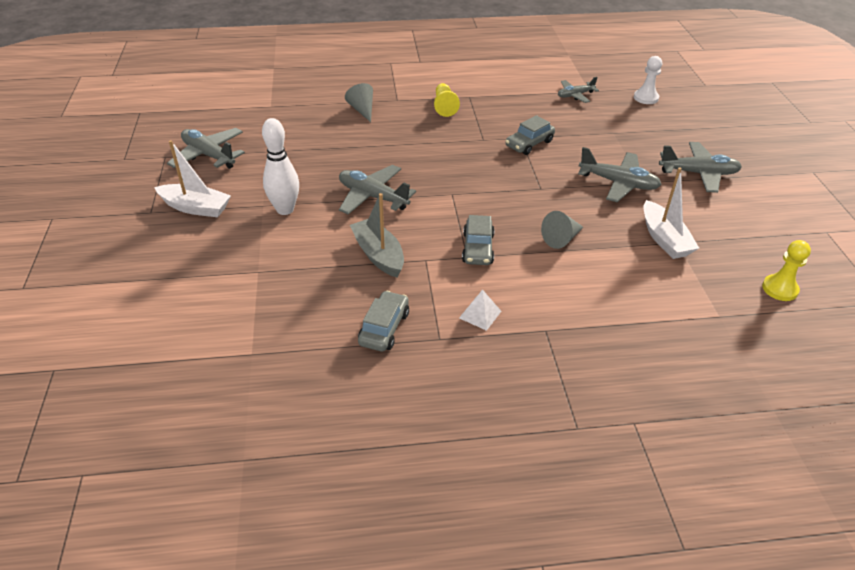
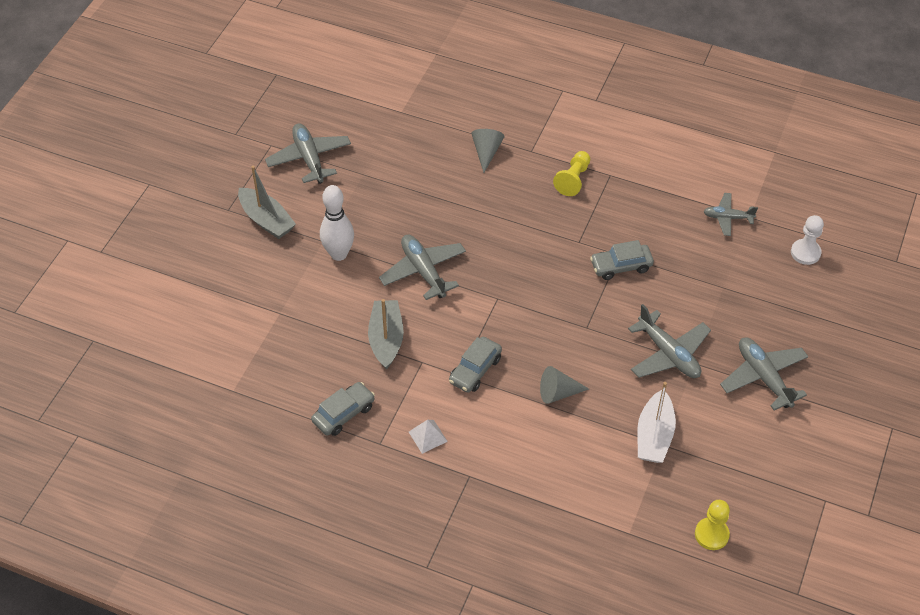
camera: 30 degrees right, 10 degrees up
white boat [154,140,231,217] -> grey boat [238,166,296,239]
grey plane [659,142,742,193] -> grey plane turned 150 degrees counterclockwise [720,337,809,410]

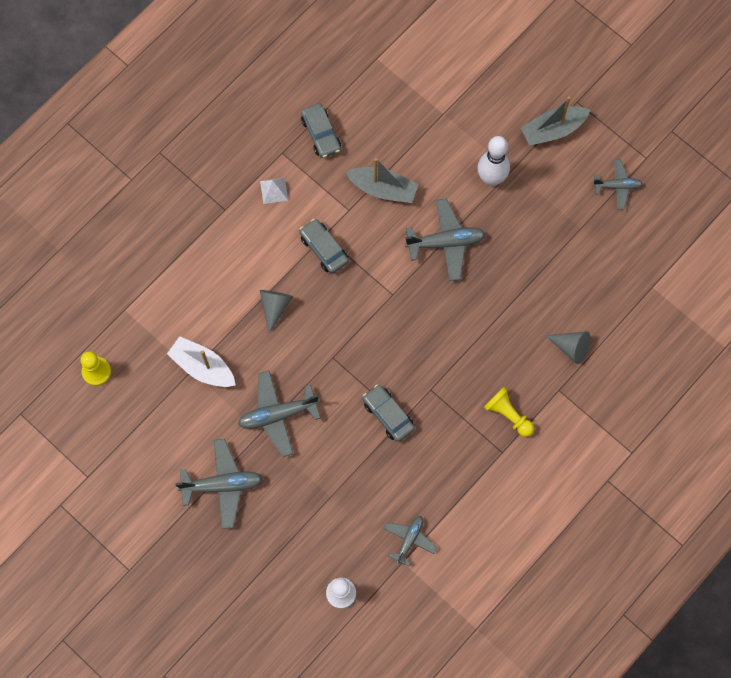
camera: 110 degrees right, 20 degrees up
grey plane [265,123,351,184] -> grey plane [592,159,643,209], size x0.62
grey car [590,240,654,280] -> grey car turned 45 degrees counterclockwise [363,384,415,442]

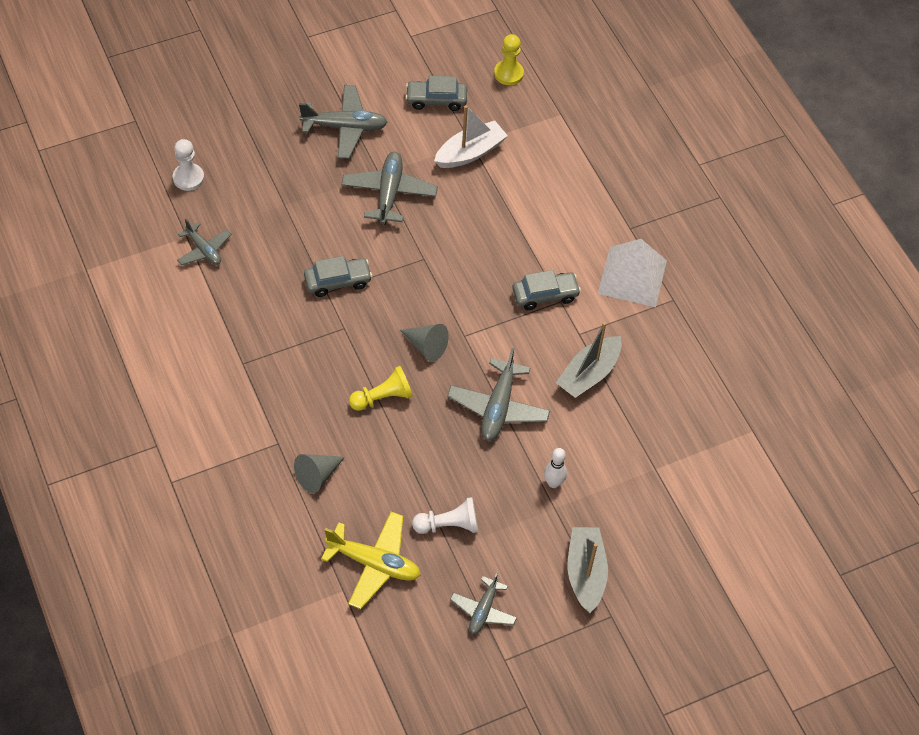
camera: 110 degrees right, 15 degrees down
grey plane [175,439,263,529] -> grey plane turned 105 degrees counterclockwise [299,85,388,159]
white pyramid [260,178,288,204] -> white pyramid [598,239,667,307], size x2.07
grey cone [260,290,293,334] -> grey cone moved to [400,324,449,362]
grey car [301,103,341,158] -> grey car moved to [405,76,467,111]
white bowling pin [478,136,510,186] -> white bowling pin [544,448,567,488], size x0.58
yellow pawn [484,387,534,437] -> yellow pawn moved to [349,366,413,411]
none -> yellow plane [321,511,421,609]
none -> white pawn [412,497,478,534]

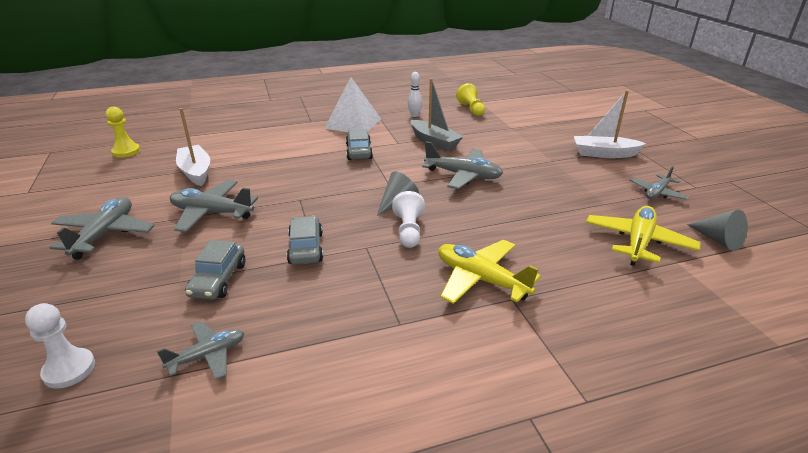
camera: 80 degrees left, 25 degrees down
grey cone [294,454,345,493] -> grey cone moved to [687,210,748,251]
yellow pawn [349,366,413,411] -> yellow pawn moved to [456,83,485,116]
grey car [405,76,467,111] -> grey car moved to [185,240,245,300]
white pawn [412,497,478,534] -> white pawn moved to [392,191,425,248]
grey plane [450,572,517,634] -> grey plane turned 105 degrees clockwise [630,166,689,200]
white bowling pin [544,448,567,488] -> white bowling pin moved to [407,72,422,117]
grey boat [568,527,608,613] -> white boat [574,90,646,158]
none -> yellow plane [438,240,541,304]

